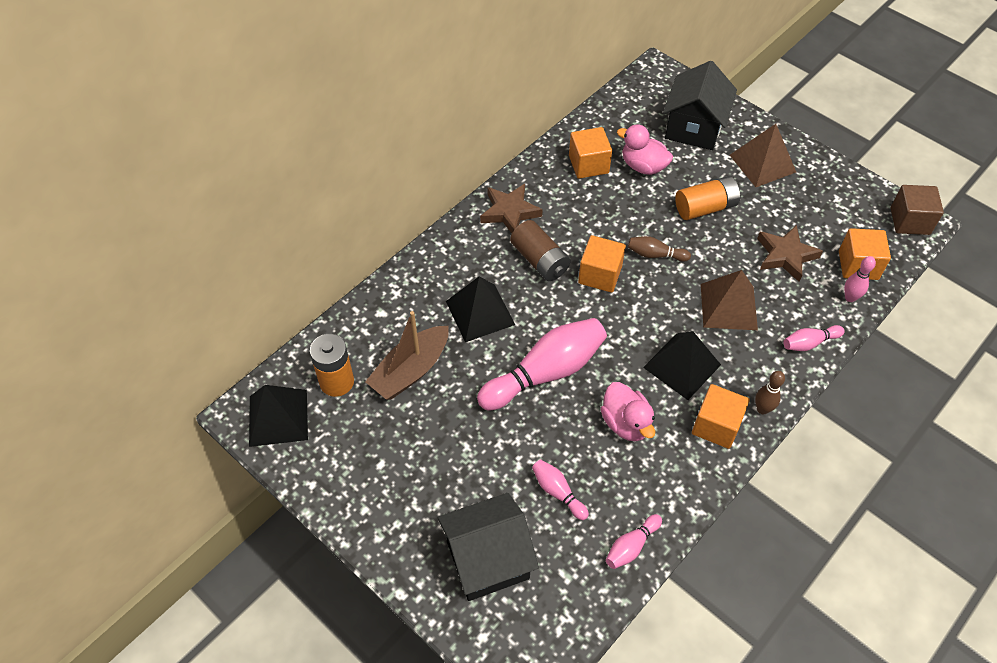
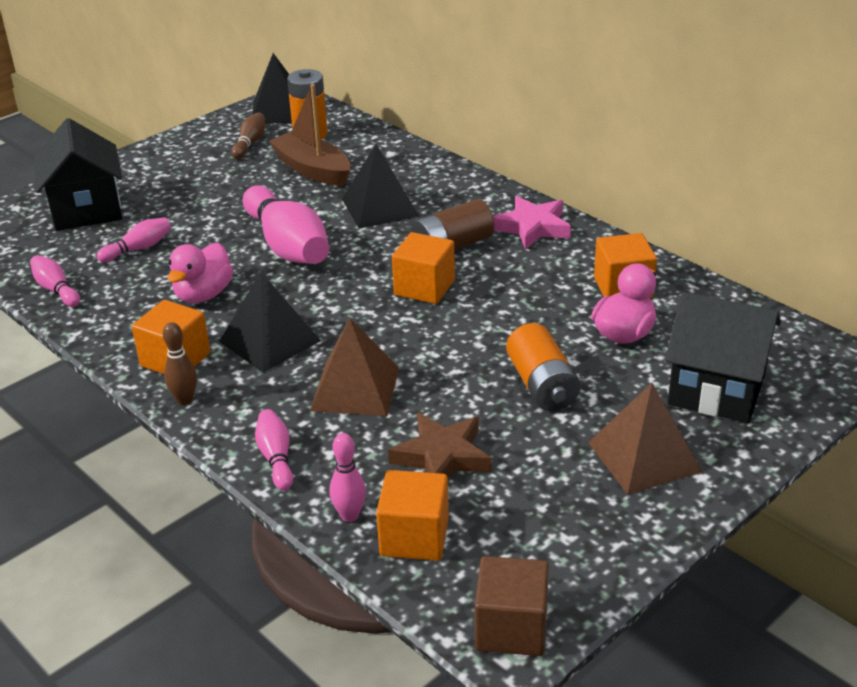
camera: 95 degrees right, 20 degrees down
brown star [480,184,543,233] -> pink star [493,196,571,249]
pink duck [601,382,655,441] -> pink duck turned 45 degrees counterclockwise [168,242,233,303]
brown bowling pin [628,236,691,262] -> brown bowling pin moved to [231,112,265,159]

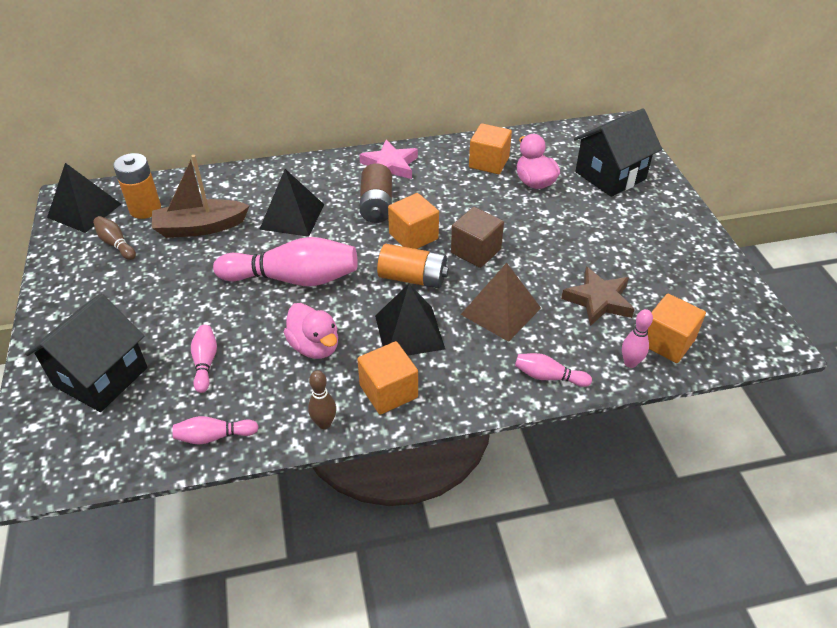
camera: 60 degrees left, 10 degrees up
black house [34,118,122,231] -> black house turned 75 degrees counterclockwise [25,294,148,412]
brown bowling pin [163,322,197,405] -> brown bowling pin moved to [308,370,336,429]
brown cube [475,556,549,656] -> brown cube moved to [451,207,504,268]
orange battery [506,323,581,411] -> orange battery moved to [377,244,449,288]
brown pyramid [588,383,702,495] -> none

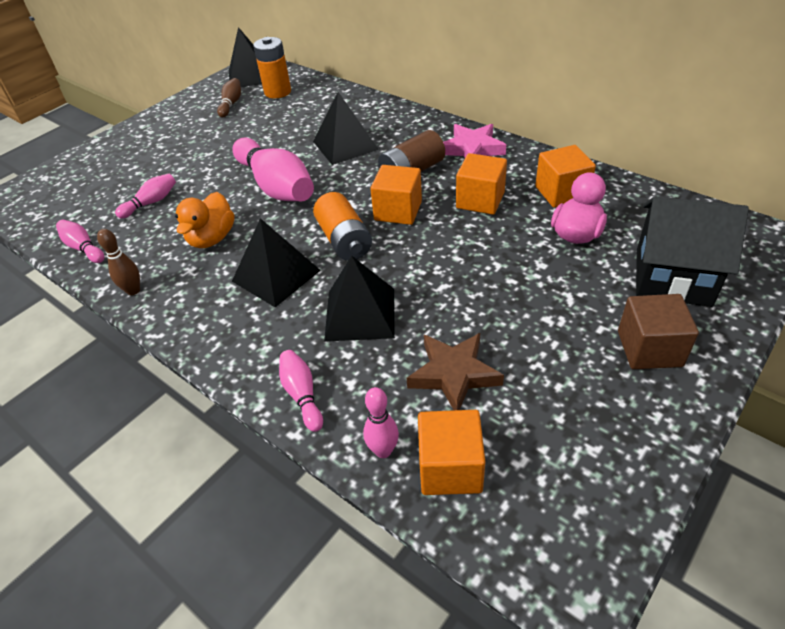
camera: 55 degrees right, 0 degrees up
black house [25,294,148,412] -> none
brown boat [152,155,249,238] -> none
pink duck [284,303,338,359] -> orange duck [175,192,235,248]
orange cube [357,341,418,415] -> orange cube moved to [456,153,507,215]
brown cube [451,207,504,268] -> brown cube moved to [618,294,699,369]
brown pyramid [461,263,541,342] -> black pyramid [324,255,395,342]

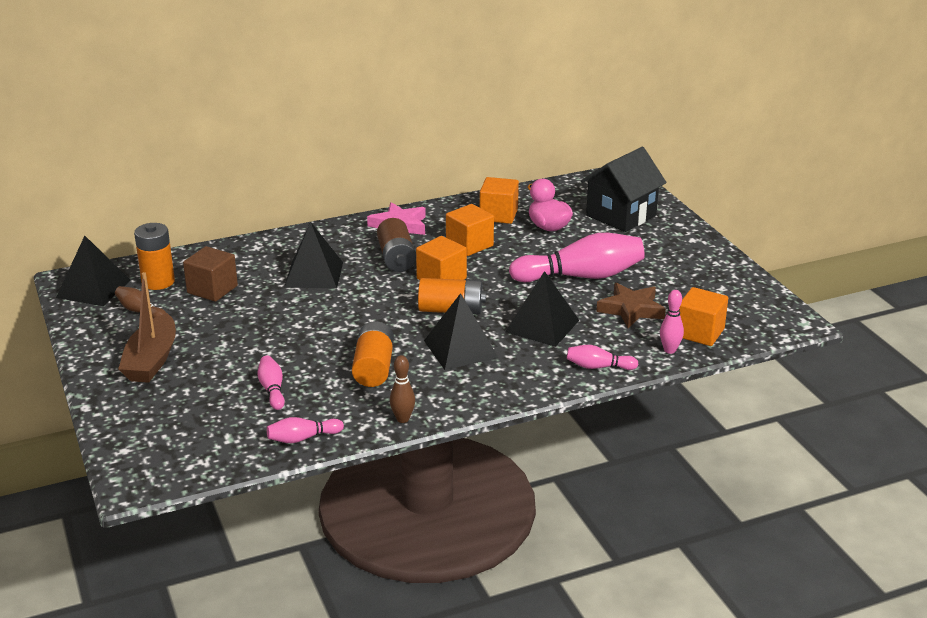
camera: 65 degrees left, 15 degrees down
orange duck [175,192,235,248] -> orange battery [352,321,394,387]
pink bowling pin [232,138,314,201] -> pink bowling pin moved to [509,233,645,282]
brown cube [618,294,699,369] -> brown cube moved to [183,246,238,302]
none -> brown boat [118,272,176,383]

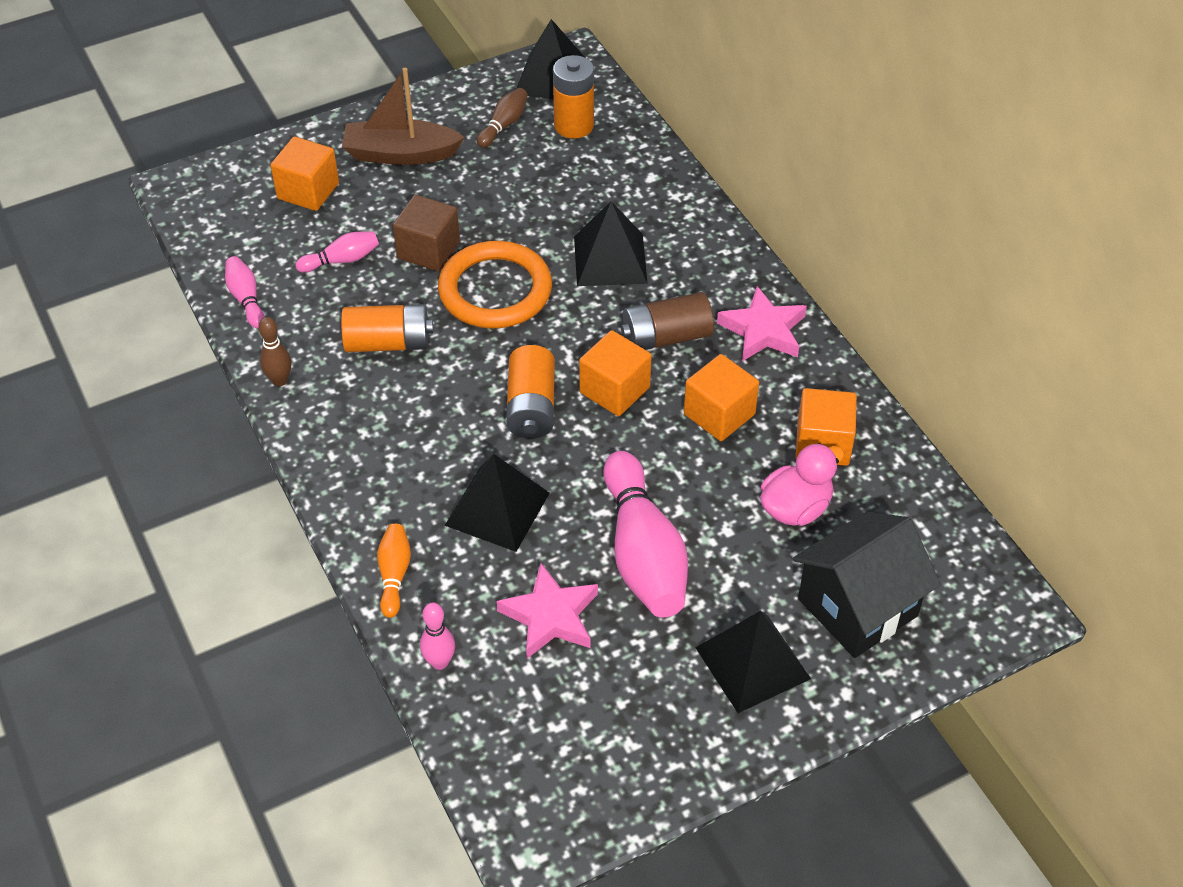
camera: 85 degrees right, 20 degrees up
brown cube [183,246,238,302] -> brown cube moved to [393,194,460,271]
black pyramid [424,293,498,370] -> black pyramid moved to [695,611,811,713]
pink bowling pin [567,345,639,370] -> orange bowling pin [377,524,411,618]
black house [581,147,667,232] -> black house turned 75 degrees counterclockwise [793,511,941,658]
brown star [596,283,666,328] -> pink star [496,563,598,659]
orange cube [679,287,728,346] -> orange cube moved to [270,136,339,211]
none -> orange ring [438,241,552,328]

